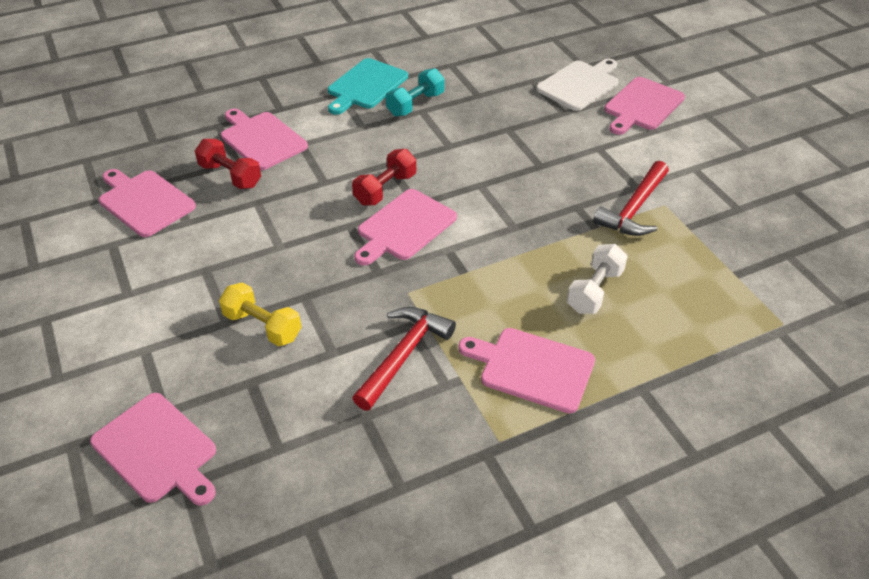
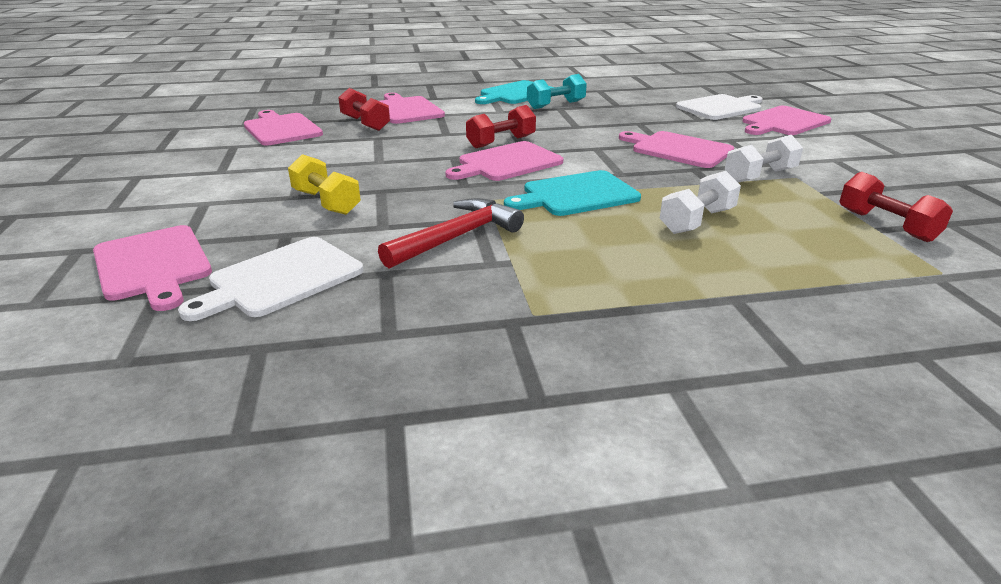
camera: 15 degrees right, 15 degrees down
pink cutting board [458,328,595,414] -> pink cutting board moved to [619,131,734,168]
red hammer [593,161,669,236] -> white dumbbell [725,135,803,183]
none -> white cutting board [178,237,363,321]
none -> turquoise cutting board [504,170,641,216]
none -> red dumbbell [839,172,953,242]

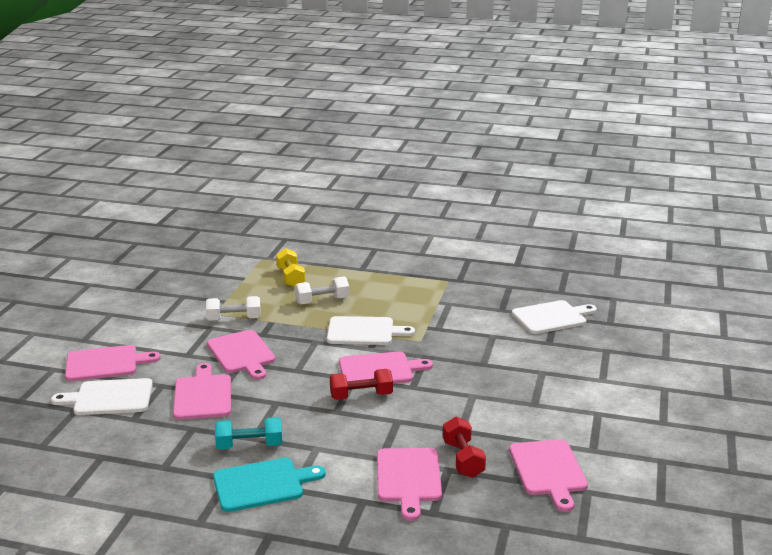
camera: 155 degrees left, 5 degrees down
pink cutting board [93,225,212,311] -> pink cutting board moved to [173,363,231,420]
yellow dumbbell [288,154,361,215] -> yellow dumbbell moved to [276,248,305,287]
red hammer [378,198,524,269] -> none
turquoise cutting board [504,170,641,216] -> white cutting board [327,316,415,345]
red dumbbell [839,172,953,242] -> none

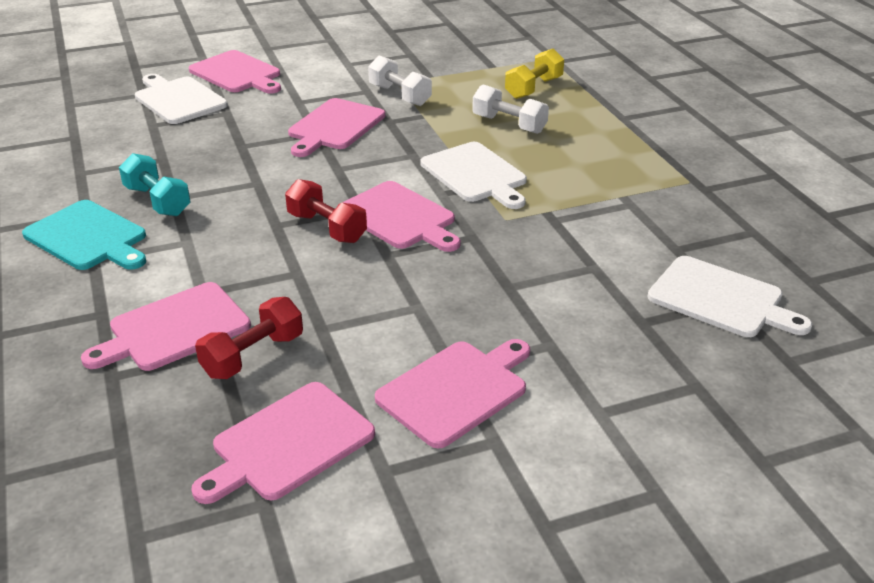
camera: 55 degrees right, 10 degrees up
pink cutting board [173,363,231,420] -> pink cutting board moved to [375,339,530,448]

